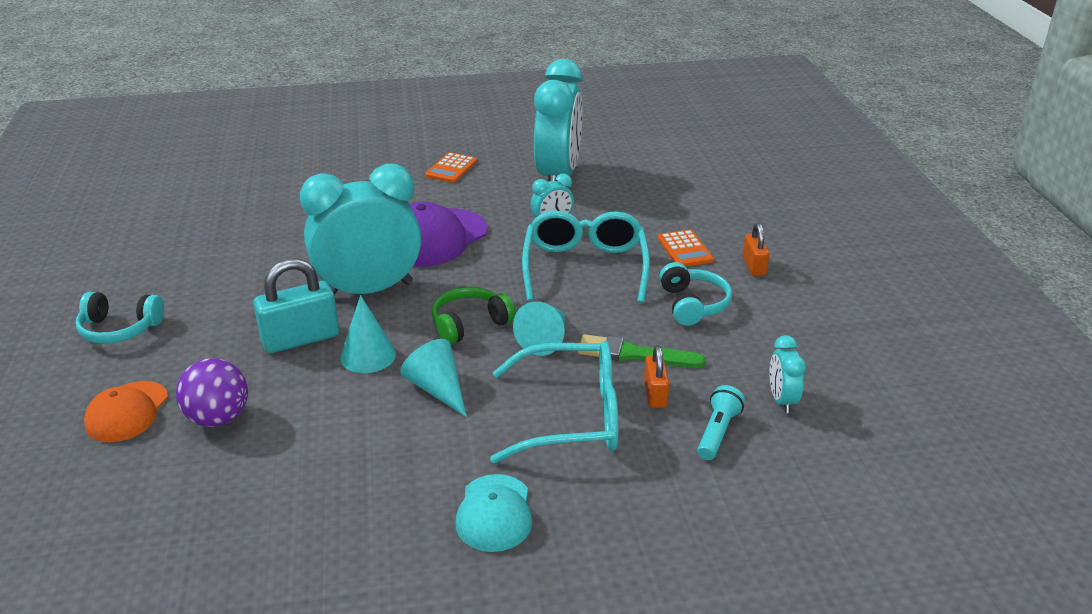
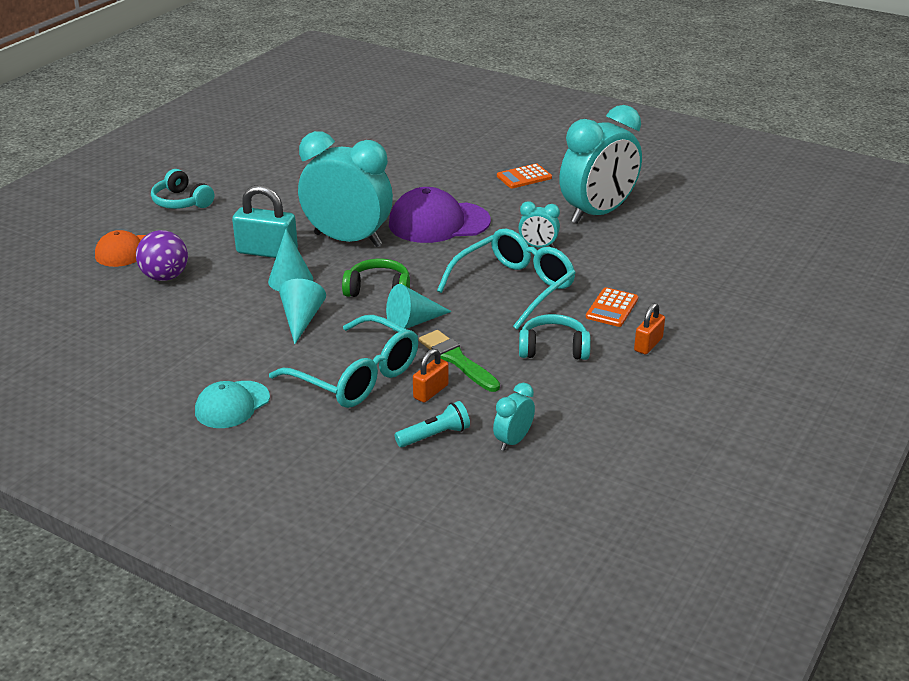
camera: 40 degrees right, 0 degrees up
turquoise headphones [659,262,732,326] -> turquoise headphones turned 120 degrees counterclockwise [519,314,591,360]

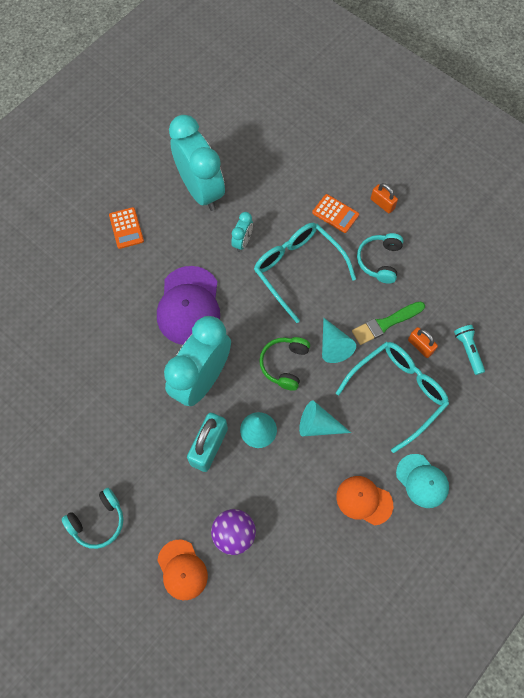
camera: 80 degrees left, 35 degrees up
turquoise clock [493,383,535,451] -> none
none -> orange cap [336,476,393,526]

